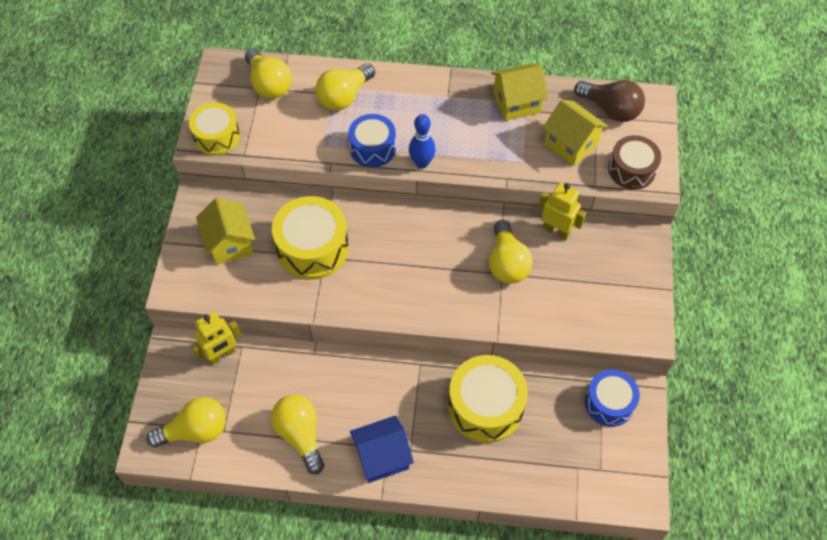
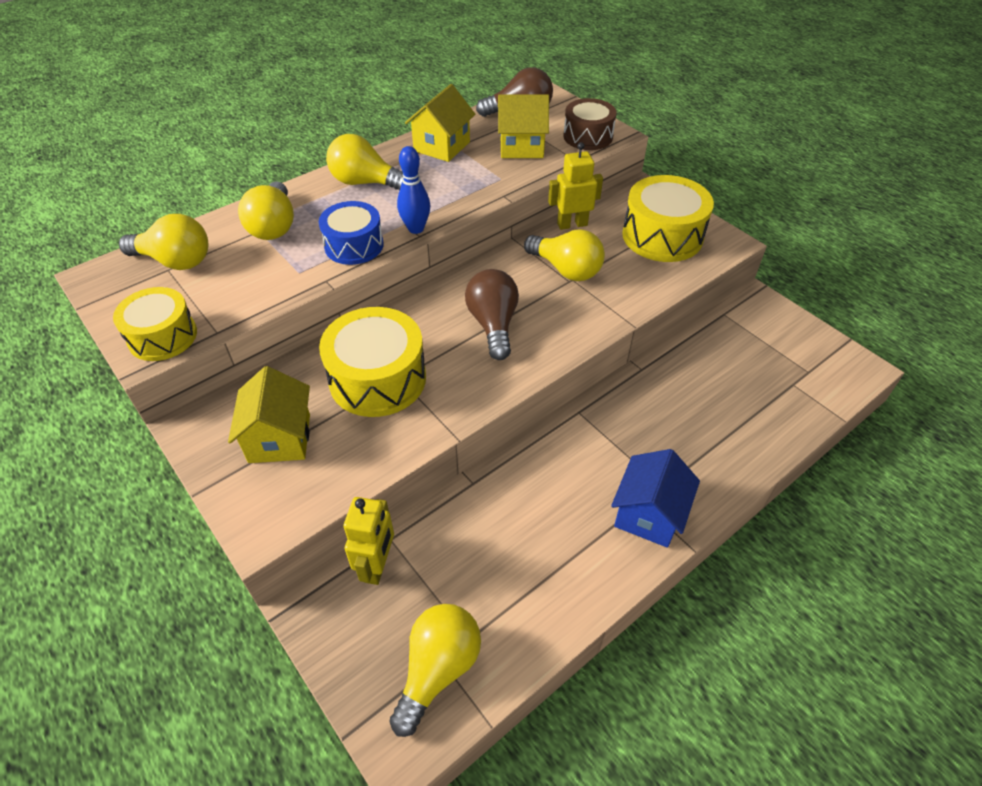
camera: 45 degrees left, 10 degrees down
yellow house [196,198,255,265] -> yellow house turned 60 degrees clockwise [228,366,310,463]
yellow light bulb [271,395,324,474] -> yellow light bulb moved to [326,134,403,191]
yellow drum [448,355,528,443] -> yellow drum moved to [622,175,714,262]
blue drum [585,370,640,427] -> none
none -> brown light bulb [465,269,519,360]

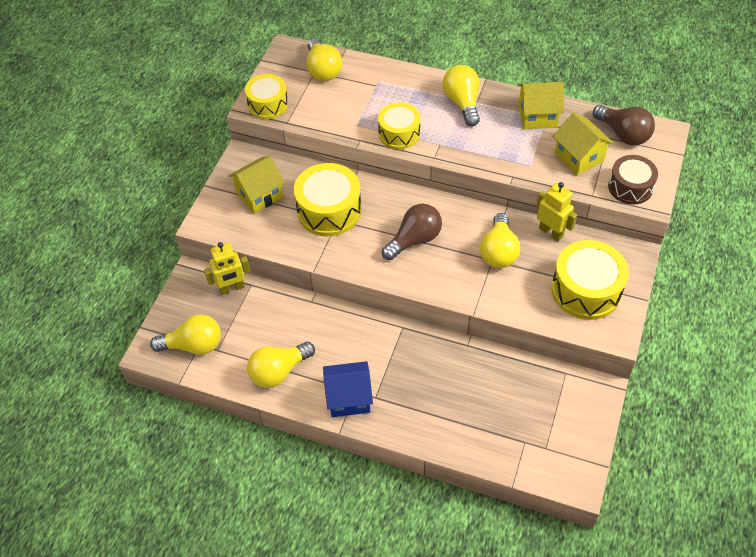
camera: 60 degrees right, 5 degrees up
yellow light bulb [238,181,294,240] -> yellow light bulb moved to [247,342,315,388]
blue drum [319,201,384,265] -> yellow drum [378,102,420,149]
blue bowling pin [397,146,430,234] -> none

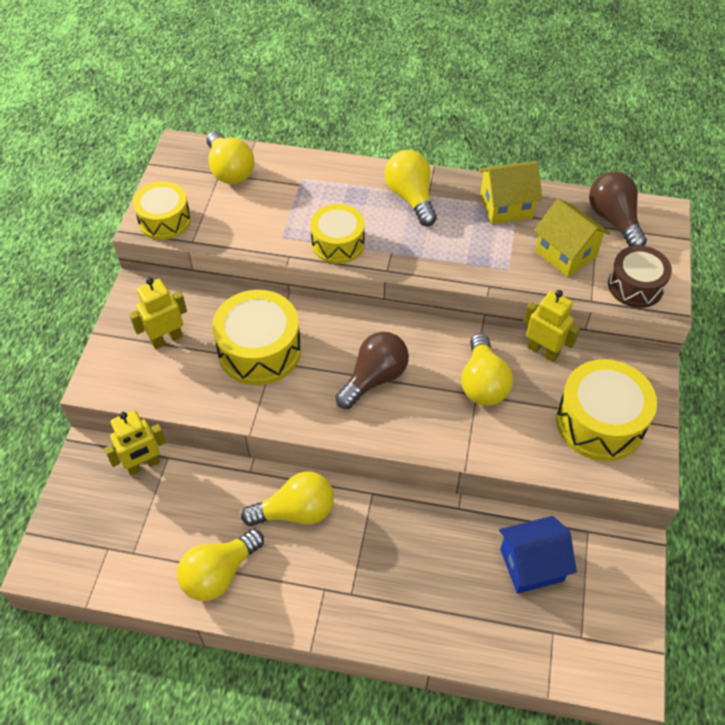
camera: 10 degrees left, 0 degrees up
yellow light bulb [150,314,221,355] -> yellow light bulb moved to [241,471,334,526]
yellow house [228,156,285,214] -> yellow robot [129,277,187,349]
blue house [323,361,373,417] -> blue house moved to [499,516,577,594]
brown light bulb [593,105,655,145] -> brown light bulb turned 150 degrees counterclockwise [589,172,647,247]

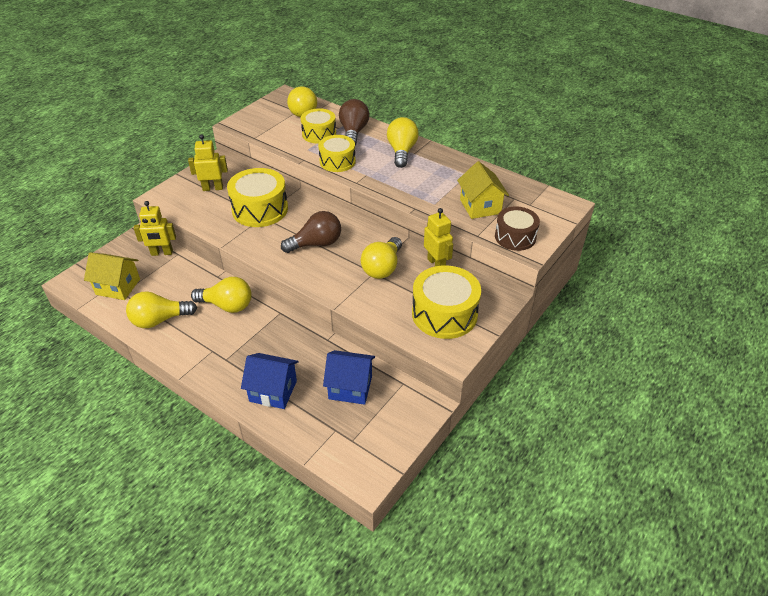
camera: 25 degrees right, 10 degrees down
yellow drum [133,181,191,240] -> yellow drum moved to [301,109,336,144]
yellow house [479,161,542,224] -> yellow house moved to [84,252,140,300]
brown light bulb [589,172,647,247] -> brown light bulb moved to [339,99,369,145]
none -> blue house [241,353,299,409]

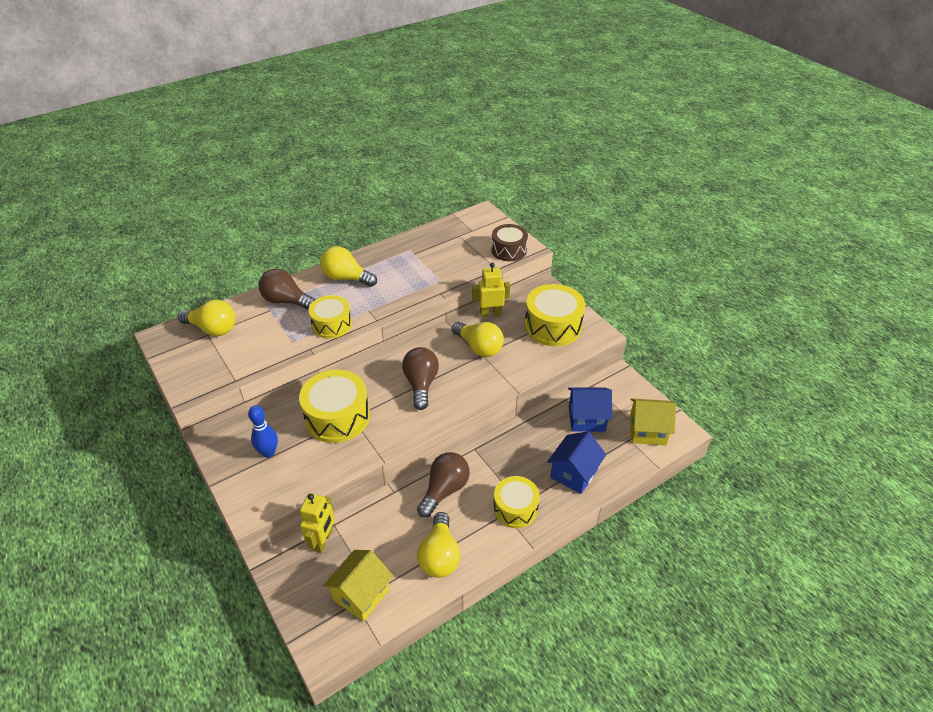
camera: 70 degrees left, 0 degrees up
yellow robot [188,134,228,191] -> blue bowling pin [248,405,278,458]
yellow light bulb [191,277,252,313] -> brown light bulb [417,452,470,518]
yellow drum [301,109,336,144] -> yellow drum moved to [493,476,540,528]
blue house [323,350,375,405] -> blue house turned 60 degrees clockwise [568,388,612,432]
yellow house [457,161,509,219] -> yellow house moved to [630,398,676,445]

